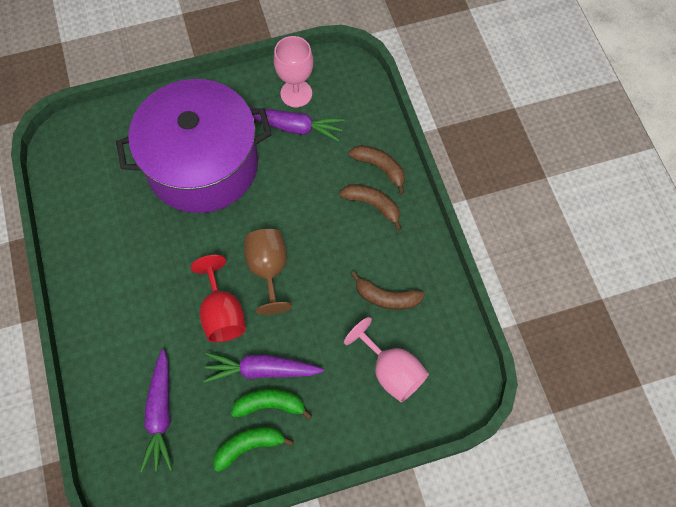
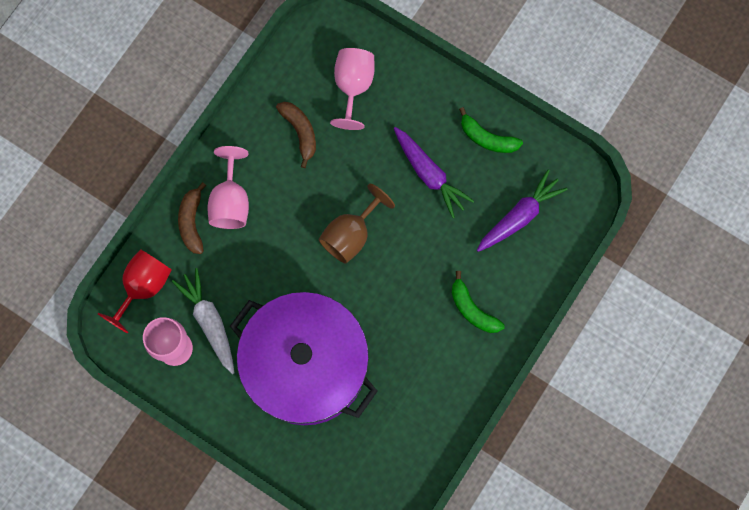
camera: 130 degrees left, 10 degrees up
red goblet [191,255,246,342] -> red goblet moved to [98,249,172,334]
green banana [231,389,312,420] -> green banana moved to [452,271,505,333]
purple carrot [250,108,345,142] -> white carrot [172,268,234,374]
brown banana [339,184,402,231] -> pink goblet [208,146,249,229]

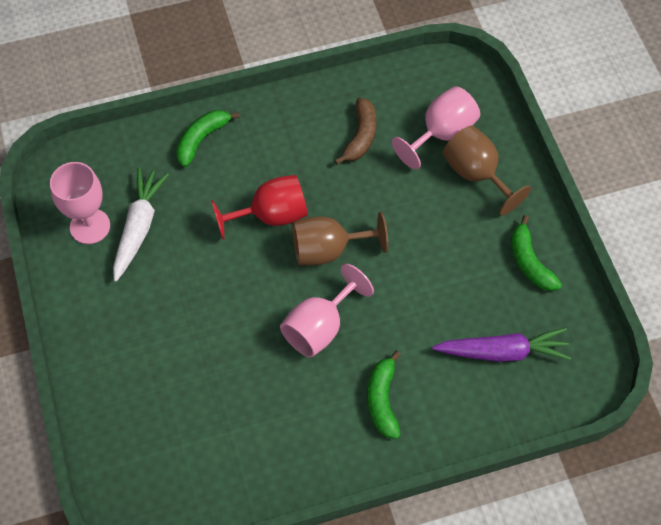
camera: 40 degrees right, 15 degrees down
red goblet [98,249,172,334] -> red goblet moved to [211,175,308,239]
brown banana [178,182,206,254] -> green banana [176,110,240,167]
pink goblet [208,146,249,229] -> pink goblet moved to [280,264,374,357]
purple pot [230,292,378,425] -> none
purple carrot [394,127,474,218] -> none
none -> brown goblet [443,125,531,216]

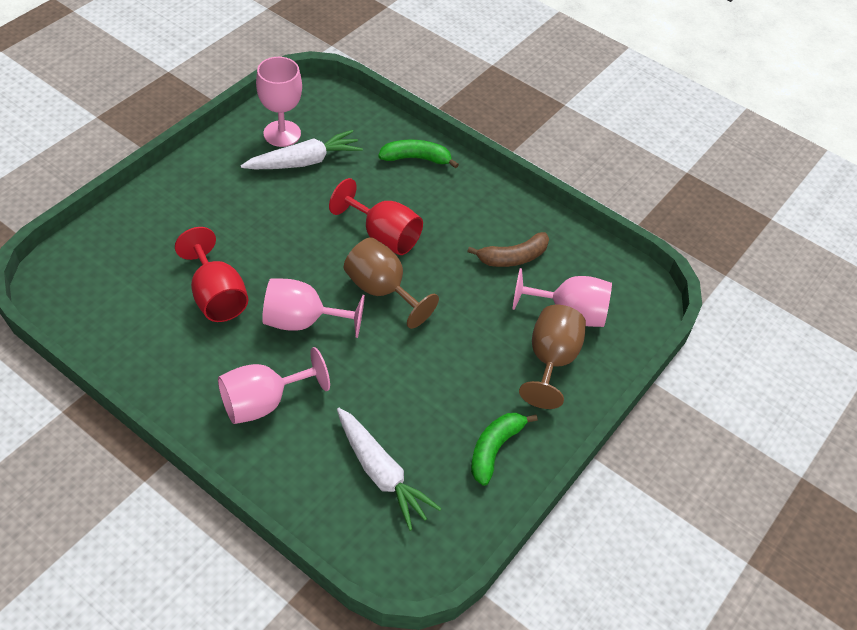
camera: 50 degrees right, 10 degrees down
green banana [368,351,401,439] -> pink goblet [218,347,330,424]
purple carrot [432,328,571,362] -> white carrot [337,408,442,531]
none -> red goblet [175,227,248,322]

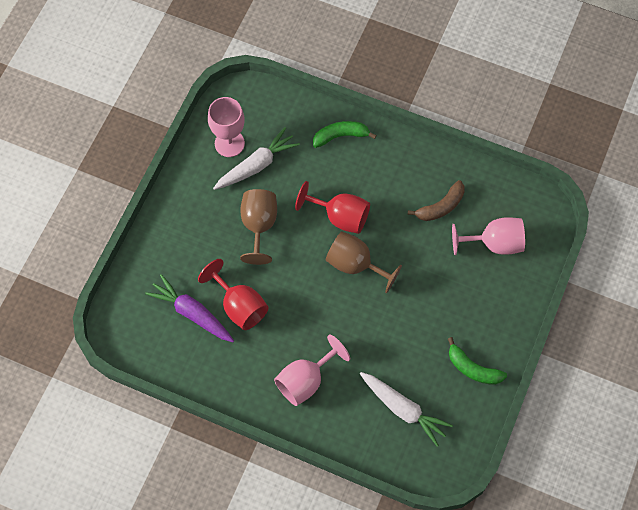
camera: 10 degrees left, 15 degrees up
pink goblet [262,278,365,338] -> none
green banana [471,413,538,486] -> green banana turned 75 degrees counterclockwise [448,337,507,385]
brown goblet [519,305,586,409] -> brown goblet moved to [240,189,277,265]
none -> purple carrot [145,274,234,342]

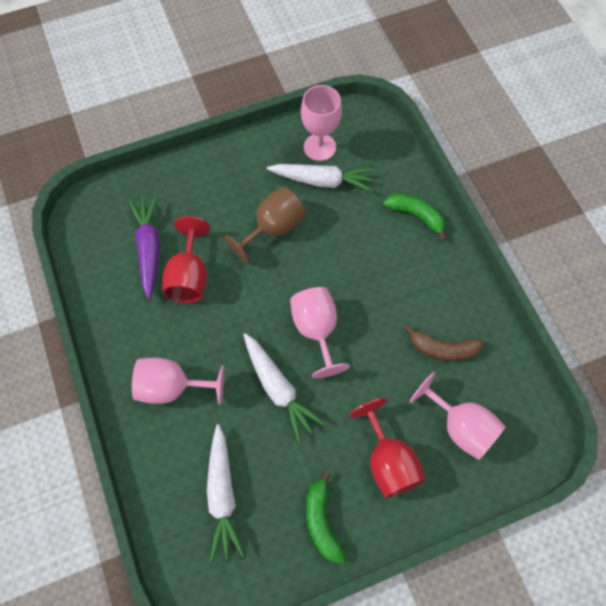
camera: 45 degrees right, 0 degrees up
red goblet [295,181,370,234] -> red goblet moved to [350,398,426,498]
brown goblet [326,231,402,293] -> pink goblet [290,287,350,378]
none -> white carrot [243,333,325,442]

